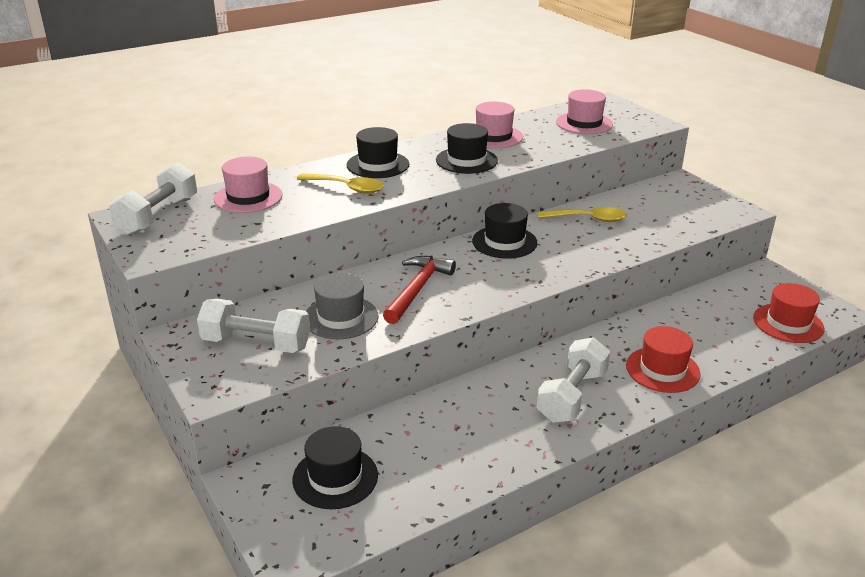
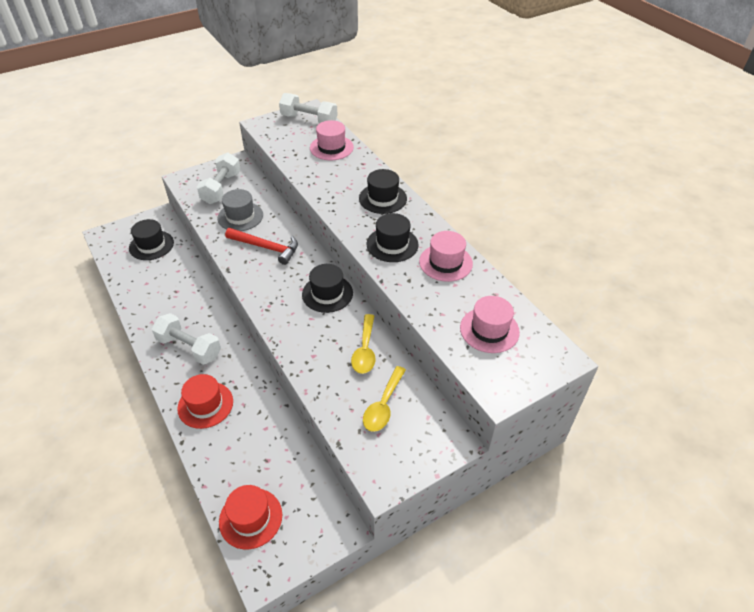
camera: 90 degrees right, 15 degrees up
yellow spoon [297,174,384,194] -> yellow spoon moved to [363,366,406,432]

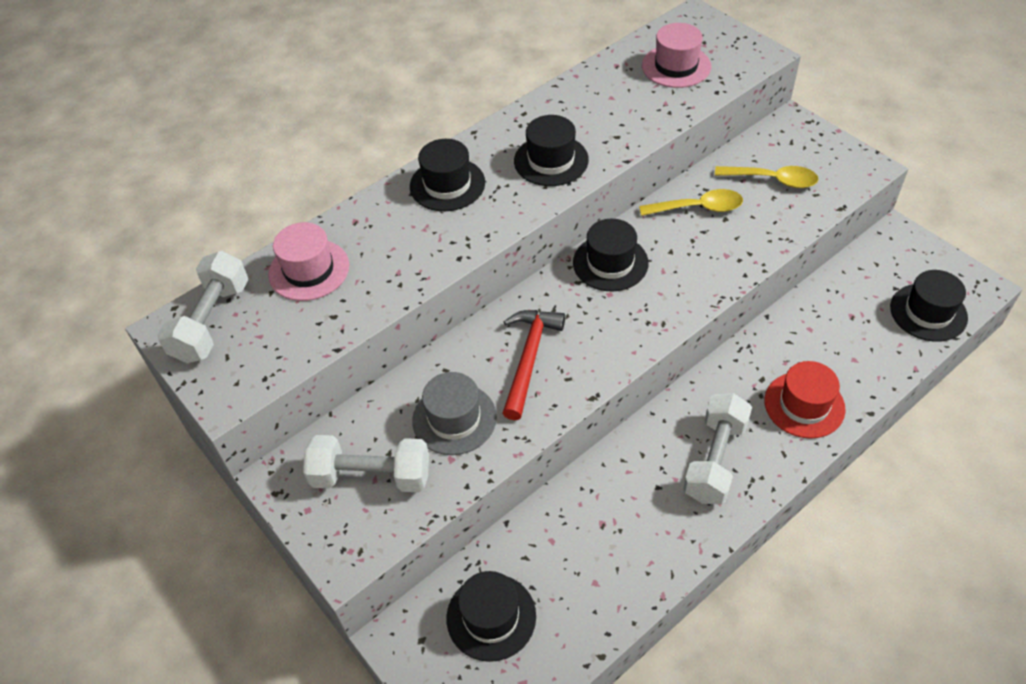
camera: 95 degrees left, 5 degrees up
red hat [219,485,282,549] -> black hat [890,270,968,342]
pink hat [419,231,473,282] -> none

